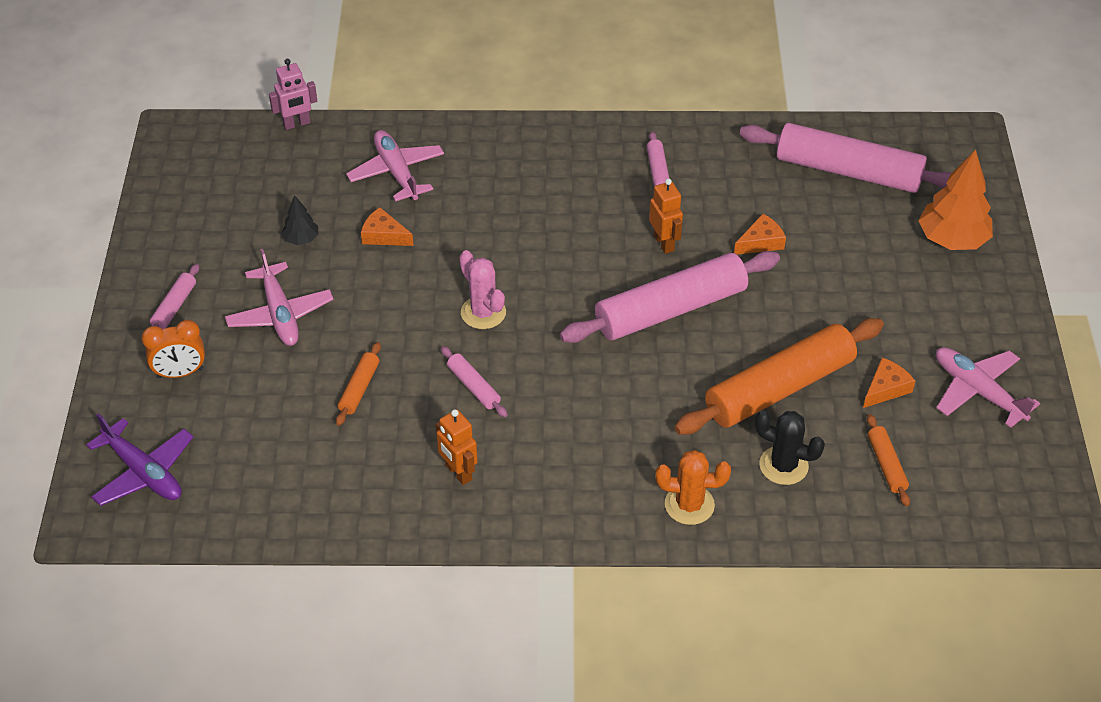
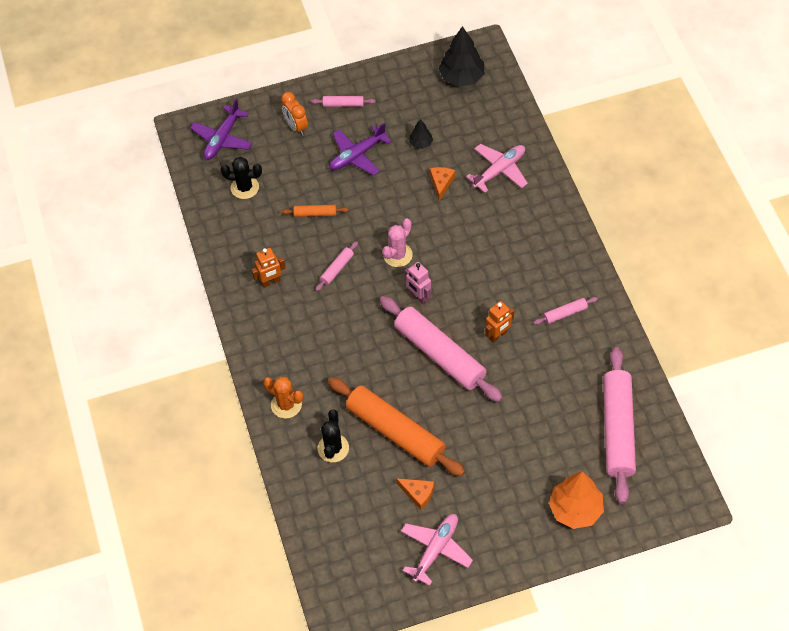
camera: 75 degrees right, 10 degrees up
pink plane [225,249,334,346] -> purple plane [329,123,392,175]
pink robot [269,59,317,130] -> pink robot moved to [404,262,431,304]
orange robot [436,409,478,485] -> orange robot turned 150 degrees counterclockwise [252,248,286,288]
orange cactus [655,450,731,525] -> orange cactus turned 45 degrees counterclockwise [264,376,303,419]
orange cheese [734,214,786,255] -> none
orange rolling pin [867,414,910,506] -> none
none -> black cactus [221,157,262,199]
none -> black tree [439,26,484,87]

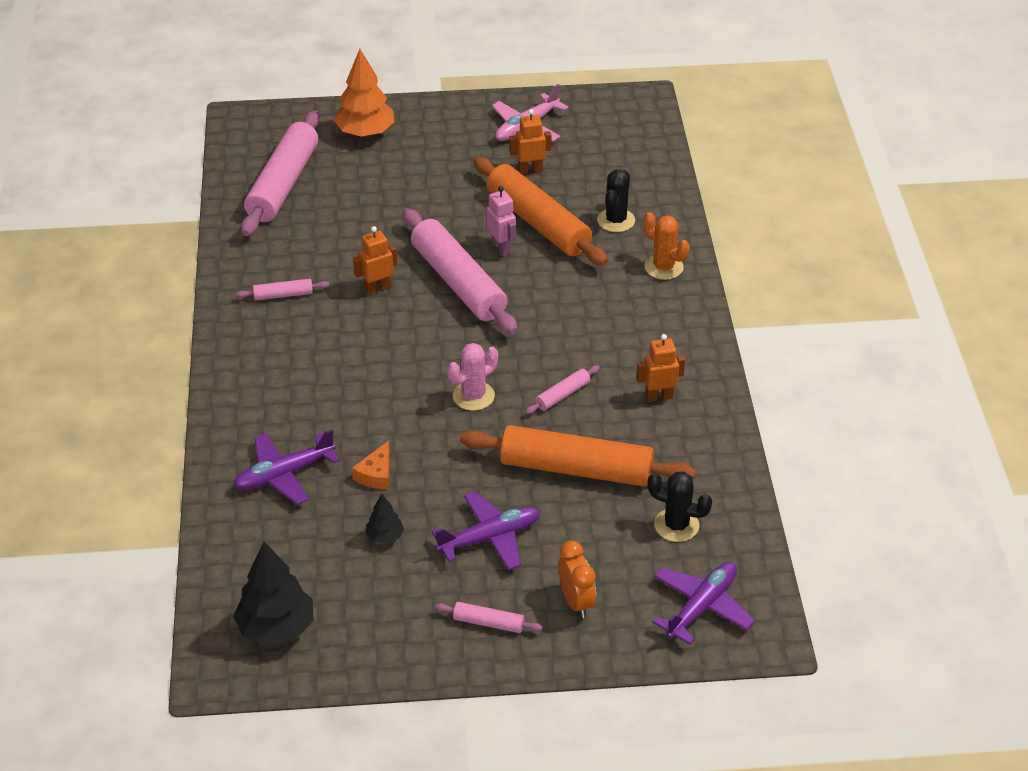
camera: 170 degrees left, 15 degrees down
orange rolling pin [281,205,349,217] -> orange rolling pin [460,425,696,487], size x2.32
orange cheese [396,478,434,510] -> orange robot [510,109,551,174]
pink robot [404,262,431,304] -> pink robot moved to [486,186,516,256]
pink plane [466,144,528,193] -> purple plane [233,429,339,505]

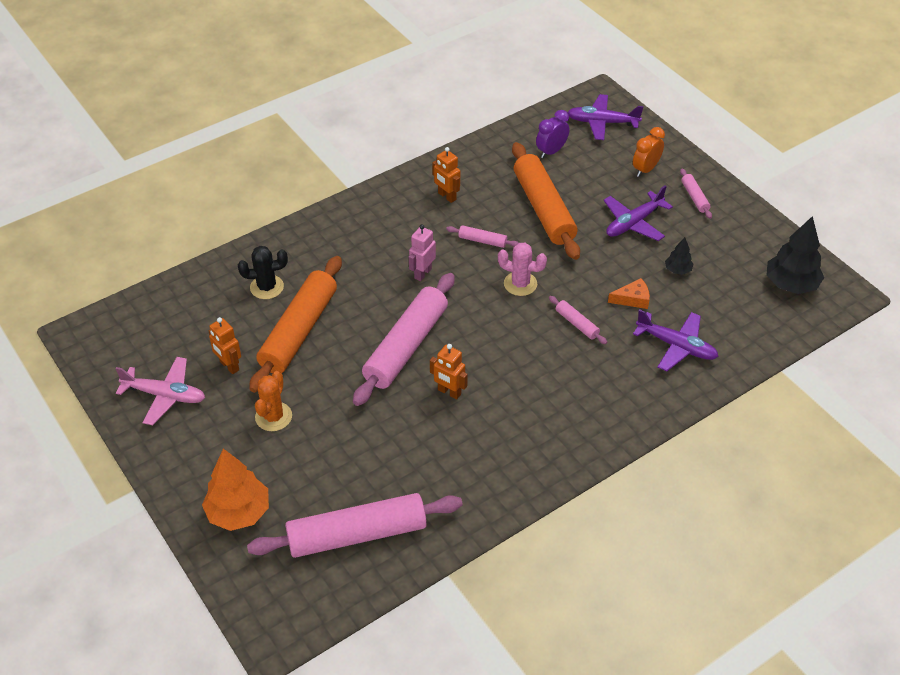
camera: 120 degrees left, 5 degrees up
pink rolling pin [236,279,329,300] -> pink rolling pin moved to [549,296,607,344]
purple plane [432,491,540,570] -> purple plane turned 75 degrees counterclockwise [604,185,673,241]
pink robot [486,186,516,256] -> pink robot moved to [409,224,436,281]
orange cactus [643,212,690,280] -> orange cactus moved to [255,371,292,431]
black cactus [647,472,712,542] -> purple clock [536,110,569,158]

